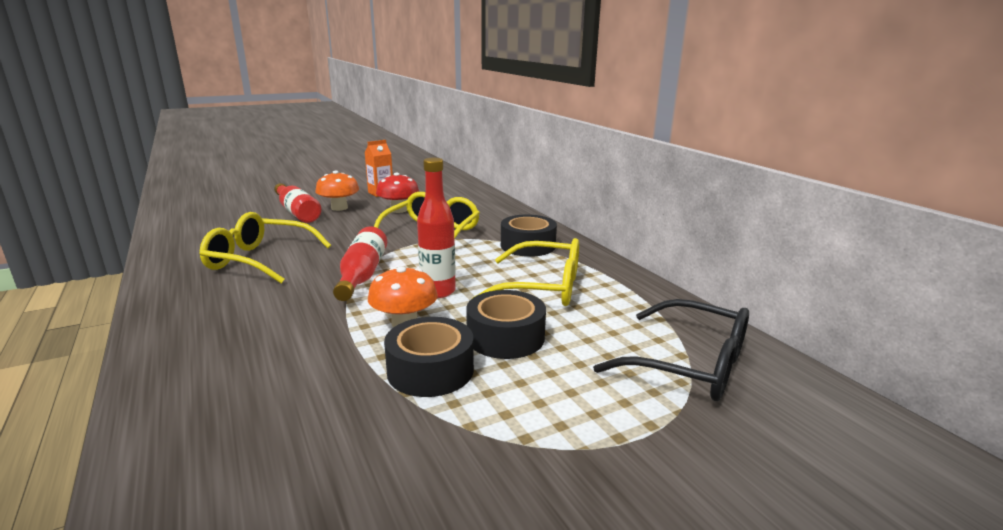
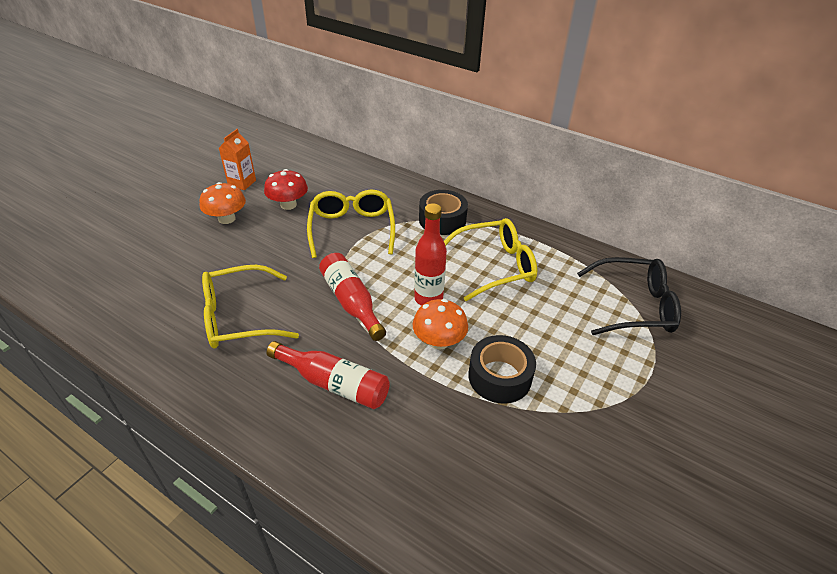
camera: 30 degrees left, 20 degrees up
red bottle [274,183,321,223] -> red bottle moved to [266,341,390,409]
black tape [466,290,546,359] -> none

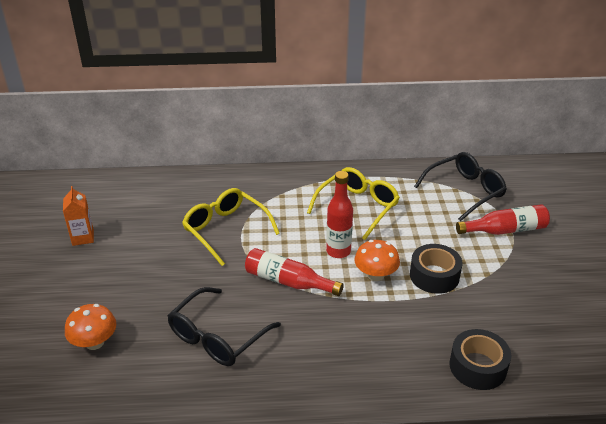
camera: 35 degrees left, 5 degrees down
orange mushroom [200,182,246,224] -> orange mushroom moved to [65,304,116,350]
yellow glasses [202,265,299,349] -> black glasses [167,287,281,366]
red mushroom [264,169,308,210] -> none
red bottle [266,341,390,409] -> red bottle moved to [456,204,550,235]
black tape [419,190,468,235] -> black tape moved to [449,329,511,390]

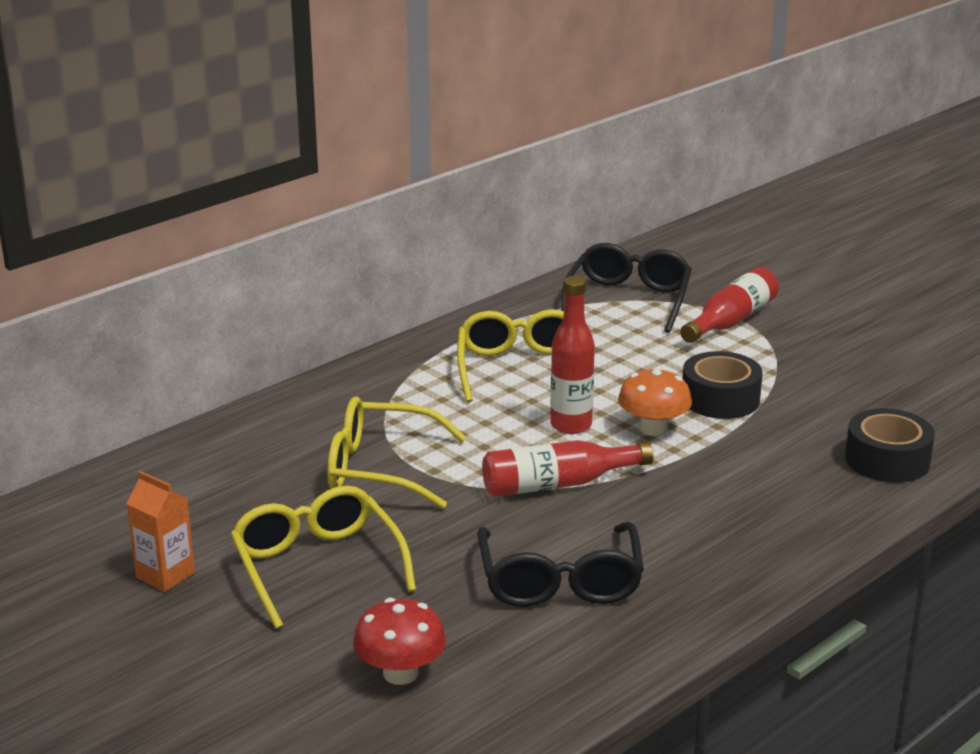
camera: 40 degrees left, 10 degrees down
orange mushroom [65,304,116,350] -> red mushroom [353,598,446,685]
none -> yellow glasses [230,486,416,629]

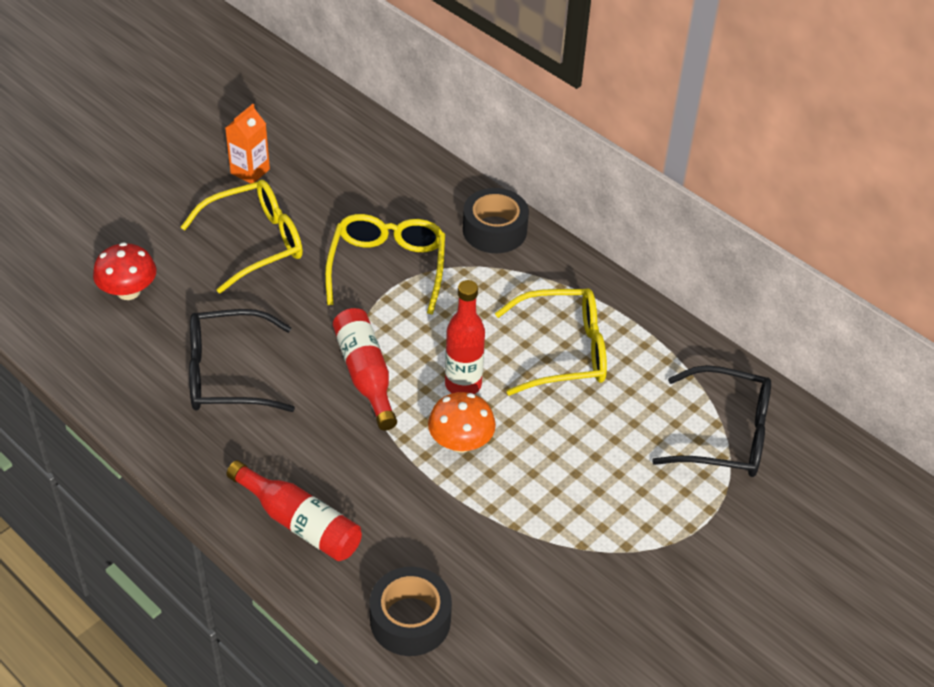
camera: 85 degrees right, 20 degrees up
red bottle [680,267,779,343] -> red bottle moved to [227,460,362,561]
black tape [683,351,763,419] -> black tape moved to [463,188,529,253]

